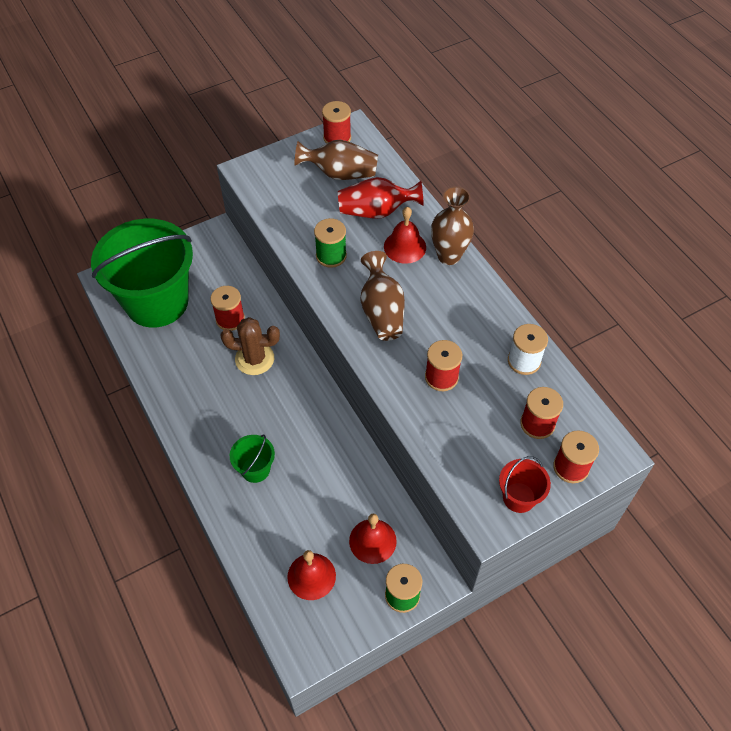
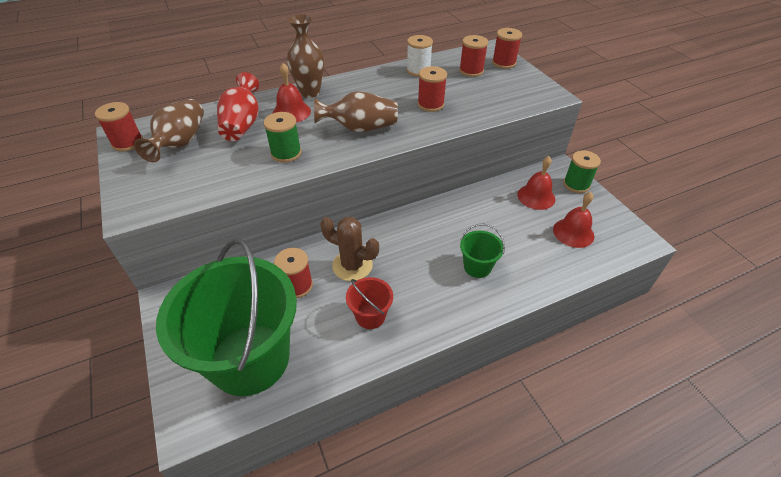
camera: 85 degrees left, 10 degrees down
brown cactus [220,317,280,375] -> brown cactus turned 75 degrees counterclockwise [320,217,379,281]
red bucket [499,456,551,513] -> red bucket moved to [346,277,393,329]

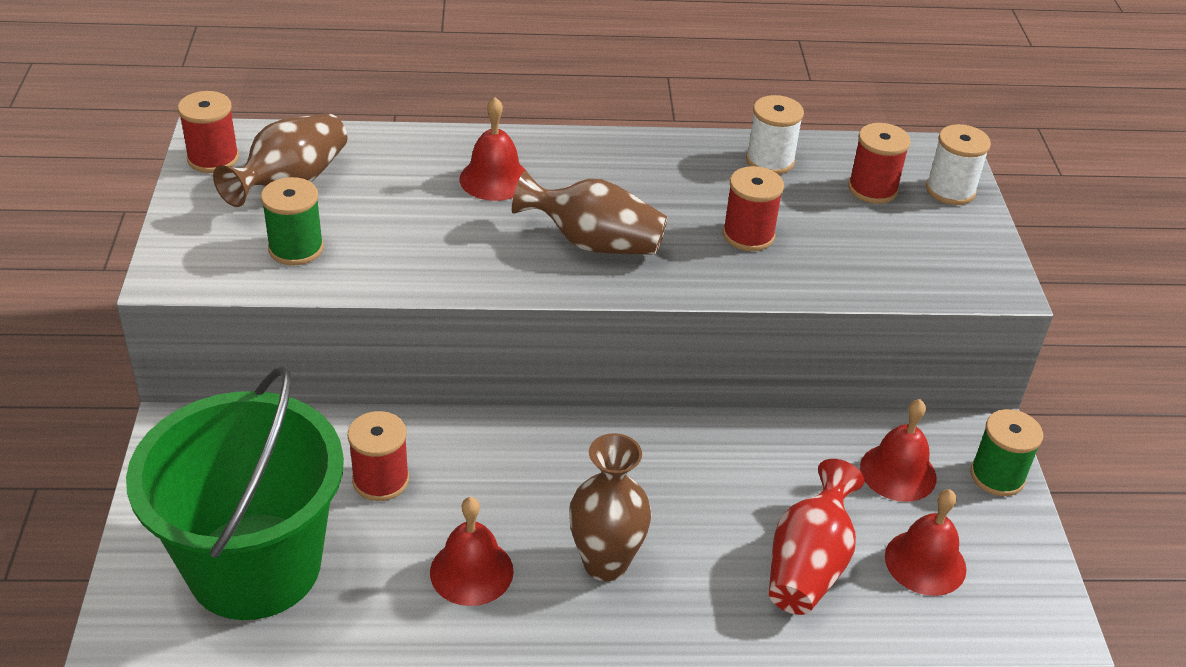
camera: 20 degrees right, 5 degrees down
red vase [217,72,259,141] -> red vase moved to [769,459,864,615]
green spool [263,112,302,163] -> green spool moved to [261,177,324,265]
brown vase [287,14,324,98] -> brown vase moved to [569,433,652,581]
brown cactus [320,217,379,281] -> none
red bucket [346,277,393,329] -> red bell [430,497,514,606]
green bucket [460,224,505,278] -> none
red spool [492,28,522,69] -> white spool [926,124,991,205]

